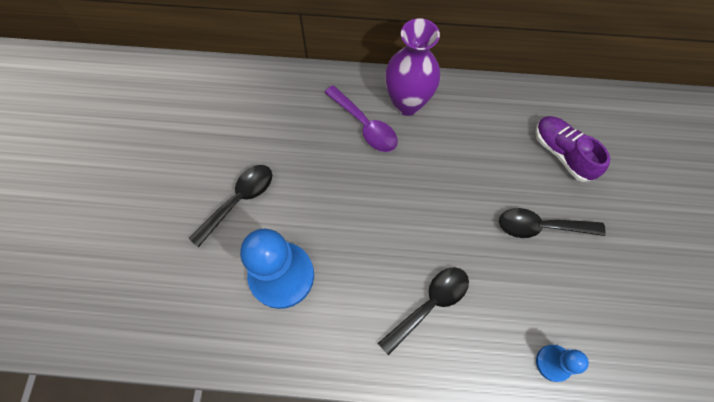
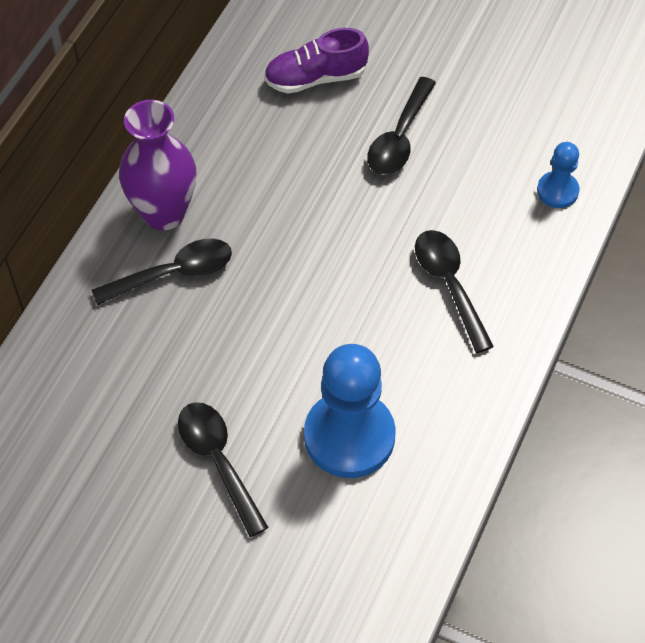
camera: 70 degrees left, 10 degrees down
purple spoon [324,85,398,152] -> black spoon [92,239,232,305]

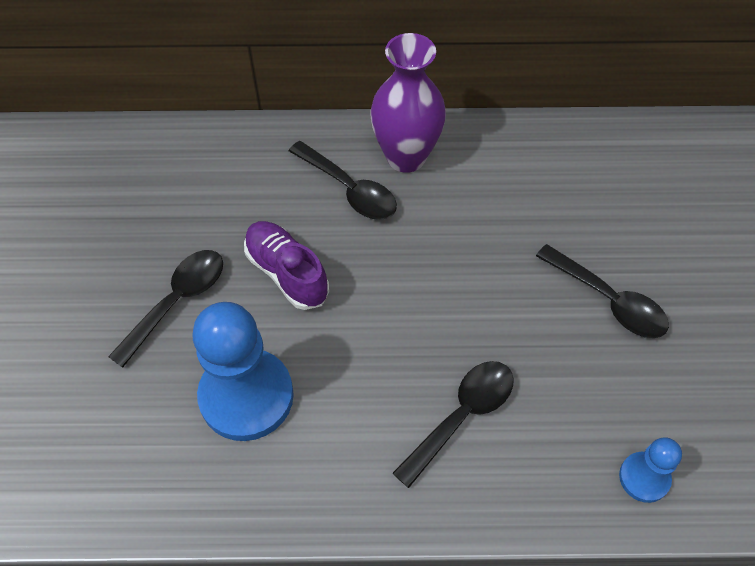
camera: 65 degrees right, 0 degrees up
purple shoe [264,28,369,93] -> purple shoe moved to [244,221,329,310]
black spoon [367,77,436,175] -> black spoon turned 135 degrees counterclockwise [536,244,669,338]

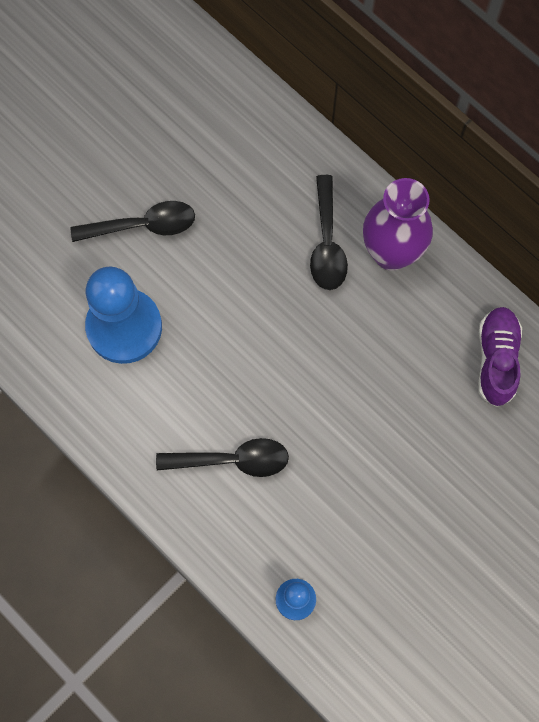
camera: 45 degrees right, 15 degrees up
purple shoe [244,221,329,310] -> purple shoe moved to [478,307,522,407]
black spoon [536,244,669,338] -> none

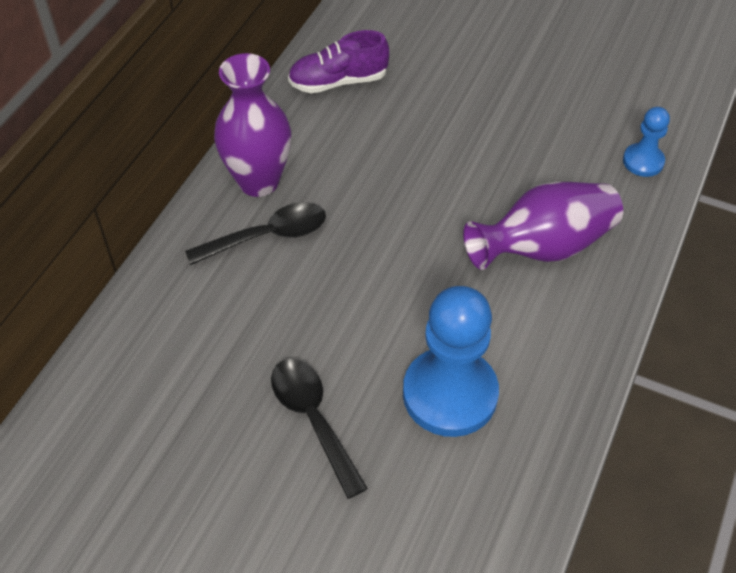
camera: 110 degrees left, 20 degrees down
black spoon [156,438,289,477] -> purple vase [463,182,623,270]

